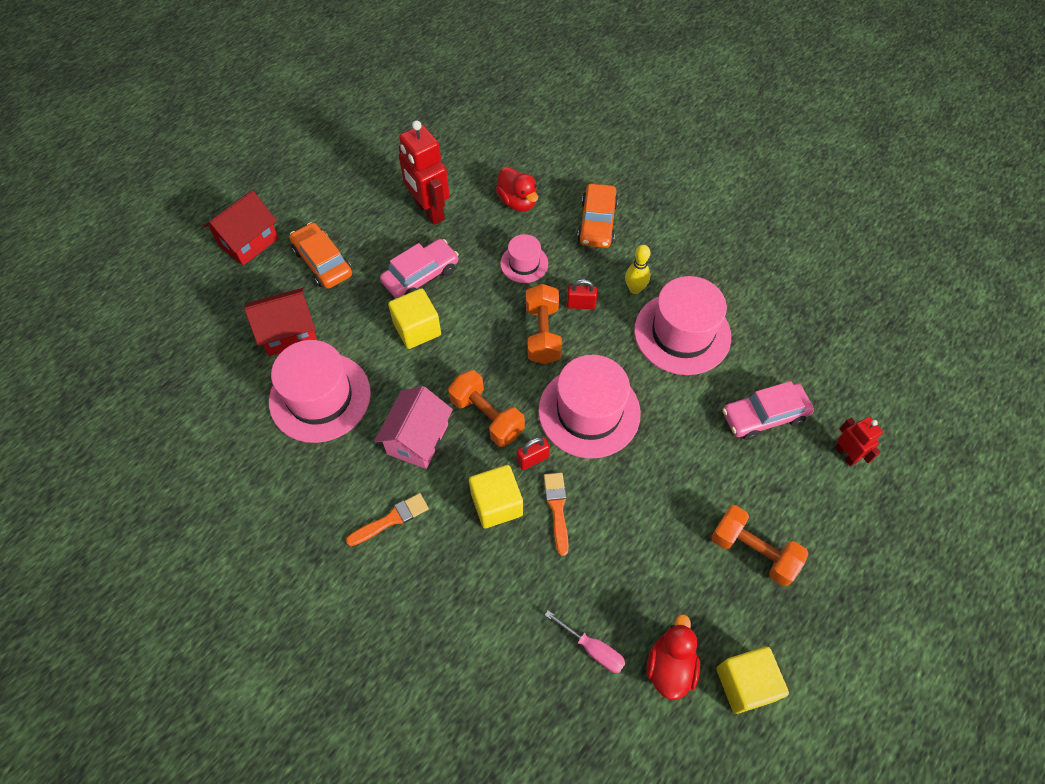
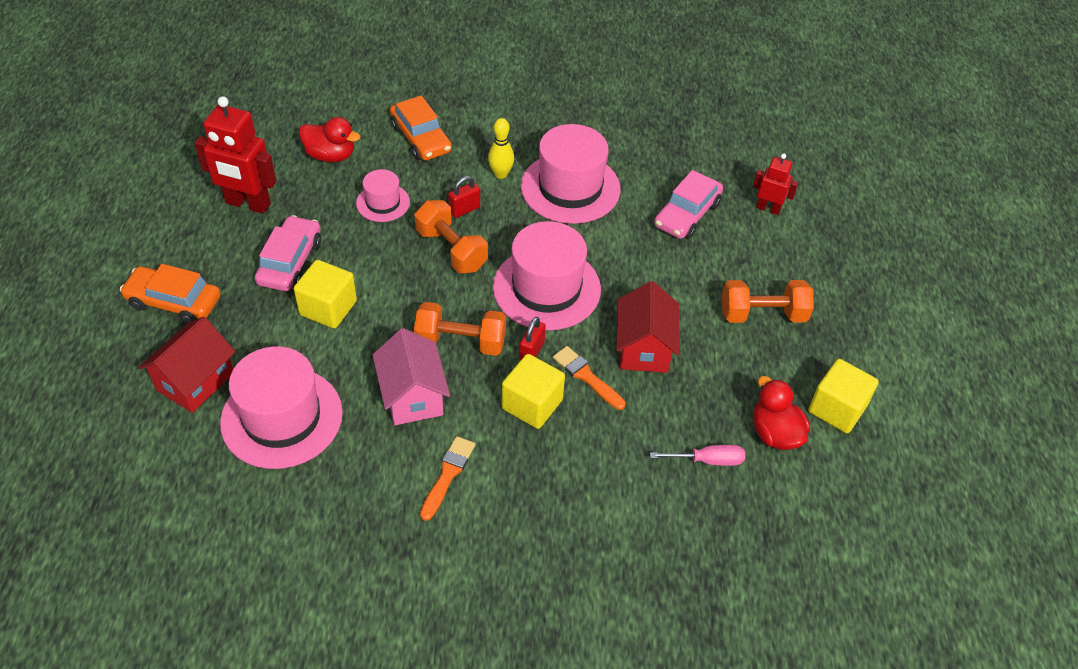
camera: 40 degrees left, 10 degrees down
red house [203,190,278,266] -> red house moved to [616,281,680,373]

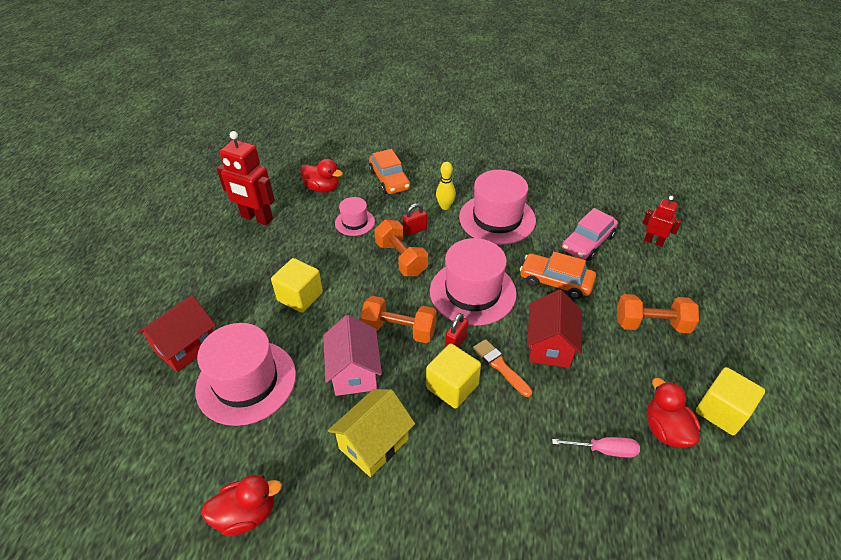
camera: 10 degrees right, 5 degrees down
orange car [120,264,221,323] -> orange car moved to [520,252,596,299]
pink car [255,215,321,291] -> none
orange brush [420,436,475,521] -> yellow house [328,389,415,477]
none -> red duck [201,475,282,536]

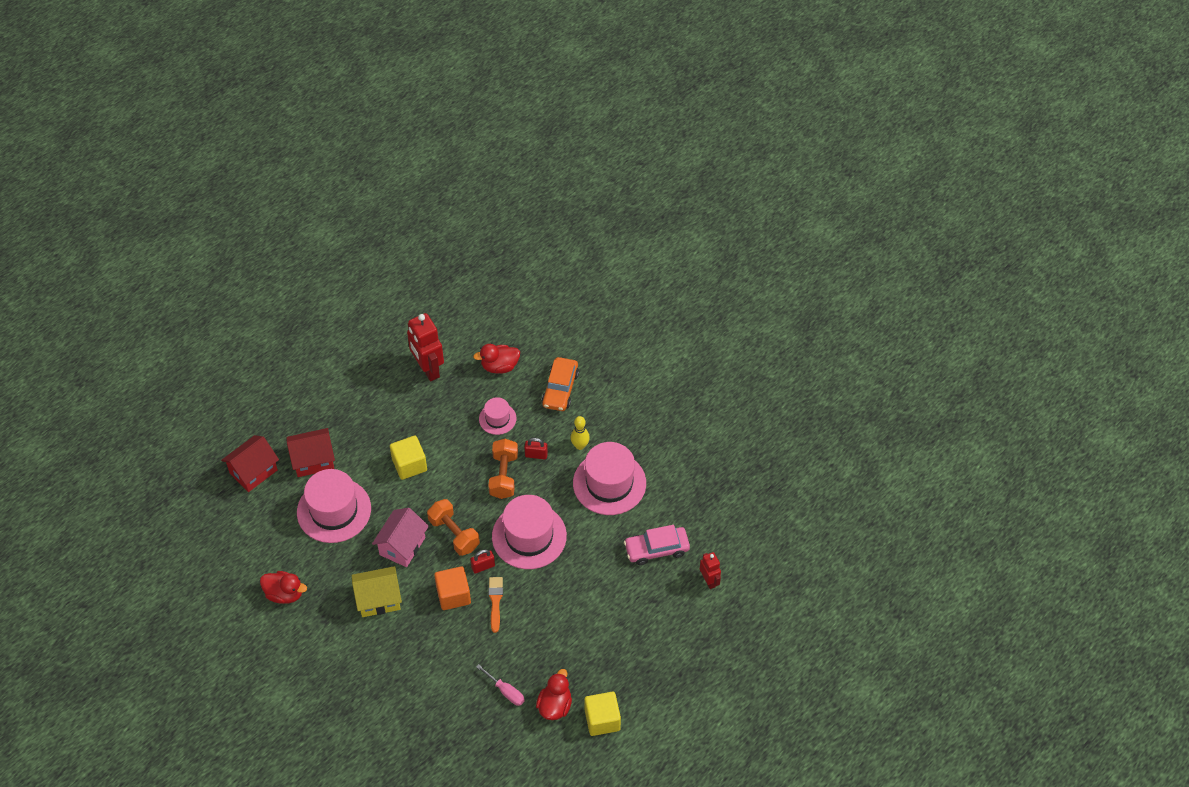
camera: 35 degrees right, 10 degrees up
red duck [300,159,343,193] -> red duck turned 105 degrees clockwise [473,344,520,373]
yellow cube [426,344,481,409] -> orange cube [434,566,471,610]
orange car [520,252,596,299] -> none
red house [527,290,582,368] -> red house moved to [221,435,279,492]
orange dumbbell [617,294,699,333] -> none

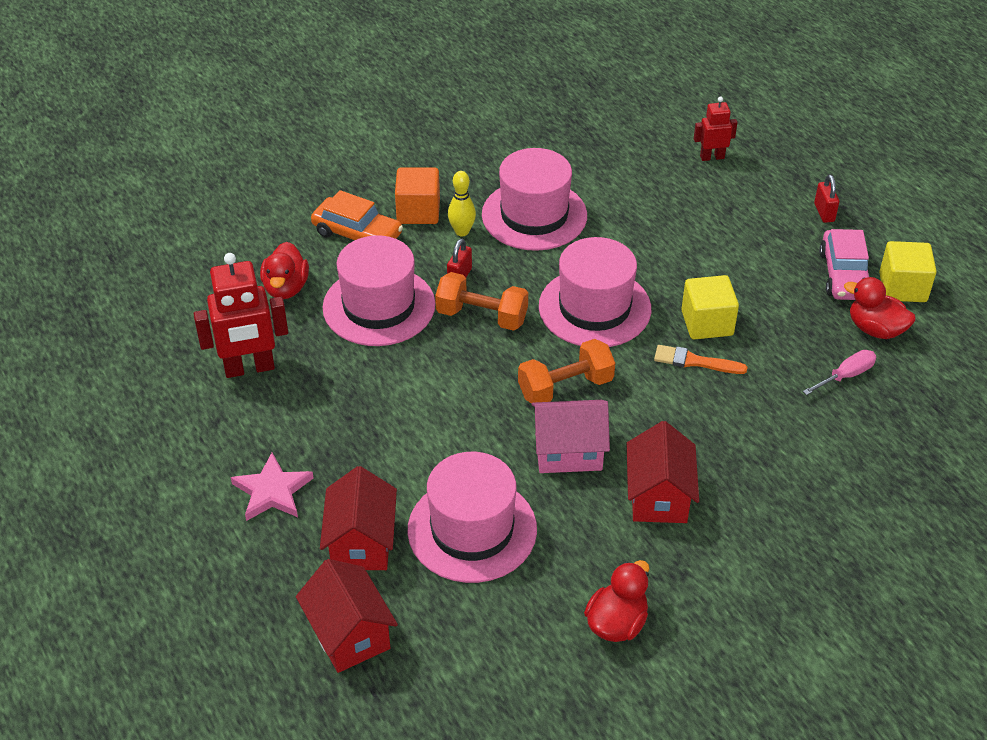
camera: 75 degrees left, 10 degrees down
yellow house [352,566,402,617] -> red house [627,421,699,523]
pink house [372,508,429,567] -> pink house turned 45 degrees counterclockwise [531,400,610,473]
yellow cube [390,436,427,480] -> yellow cube moved to [681,275,739,340]
orange cube [434,566,471,610] -> orange cube moved to [395,167,440,224]
red padlock [471,549,495,574] -> red padlock moved to [814,175,839,223]
pink hat [479,397,516,435] -> pink hat [322,235,435,346], size x1.91
pink car [624,525,690,565] -> pink car moved to [819,229,869,300]
none -> pink star [231,453,314,521]

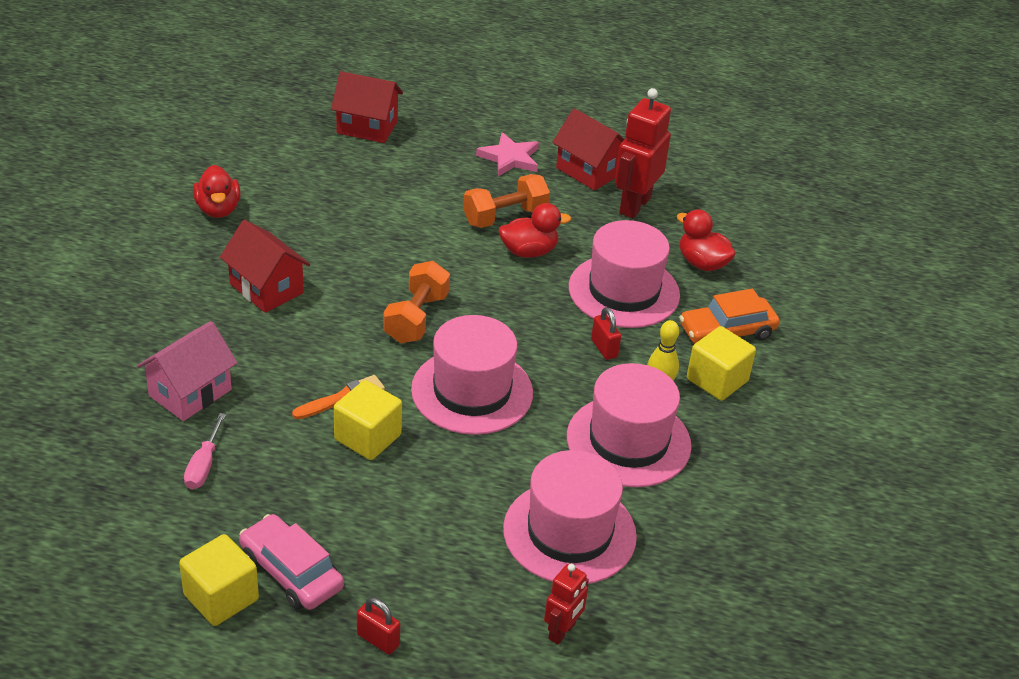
camera: 130 degrees right, 5 degrees down
red house [320,466,397,570] -> red house moved to [552,108,625,191]
orange cube [395,167,440,224] -> yellow cube [687,326,756,401]
pink hat [408,452,537,583] -> pink hat moved to [503,450,637,584]
orange dumbbell [435,272,528,331] -> orange dumbbell moved to [463,174,550,228]
pink house [531,400,610,473] -> pink house moved to [137,321,237,421]
red duck [844,277,916,339] -> red duck moved to [499,203,571,258]

